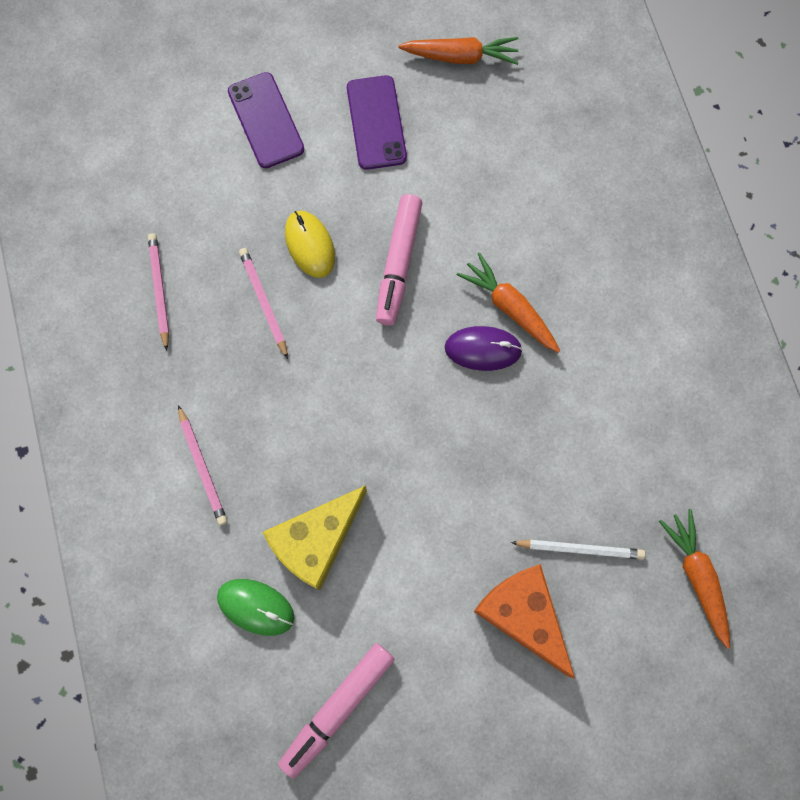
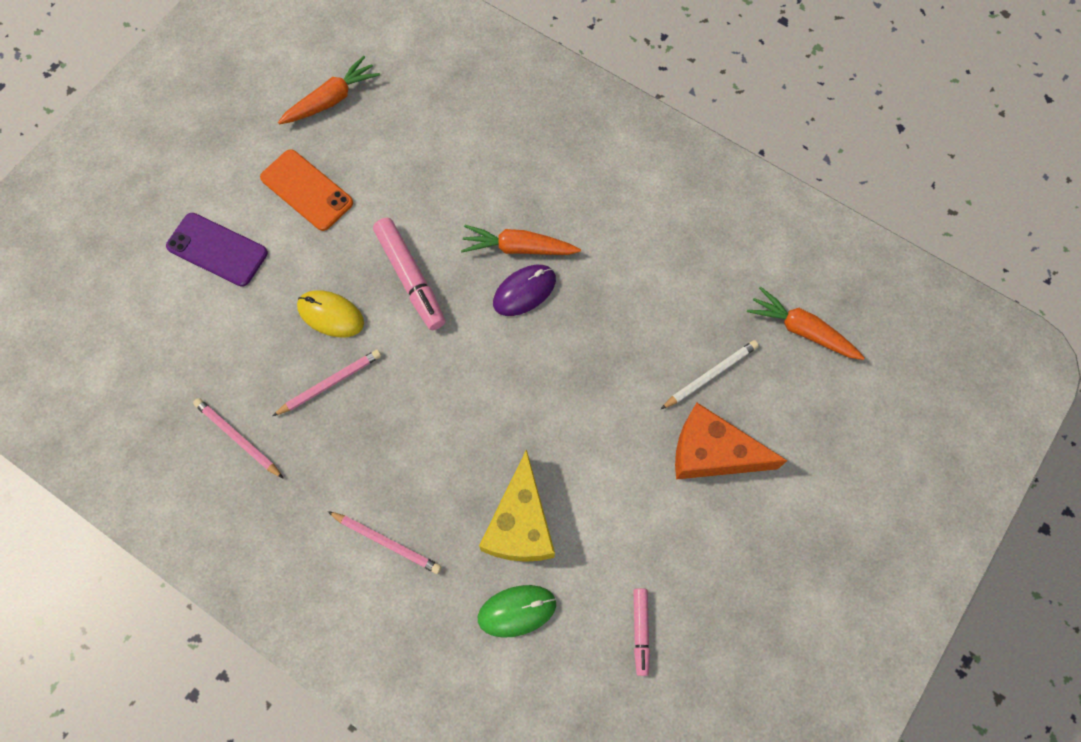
camera: 40 degrees left, 5 degrees down
pink pencil [239,248,288,359] -> pink pencil turned 120 degrees clockwise [273,350,381,416]
pink marker [278,643,395,778] -> pink marker [633,588,650,676], size x0.58
purple phone [347,75,407,170] -> orange phone [260,149,353,231]

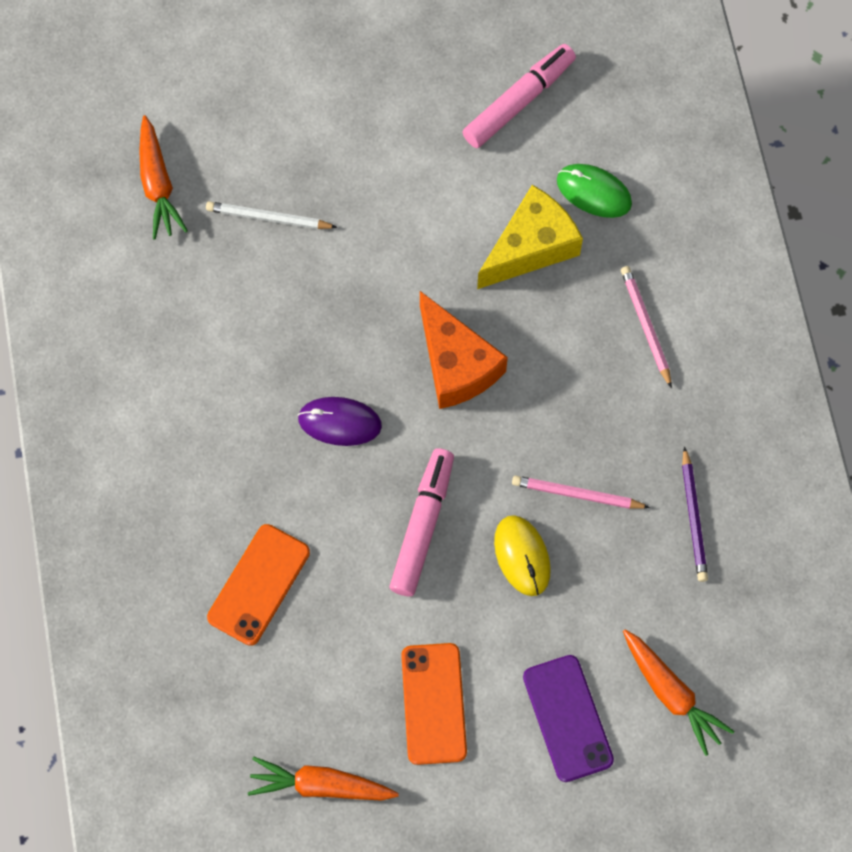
camera: 135 degrees left, 0 degrees up
pink pencil [193,398,284,479] -> purple pencil [682,446,708,582]
orange carrot [461,225,581,255] -> orange carrot moved to [623,629,735,756]
pink marker [633,588,650,676] -> pink marker [462,44,576,148], size x1.73
orange cheese [675,403,787,479] -> orange cheese moved to [420,291,508,409]
none -> orange phone [207,524,310,646]

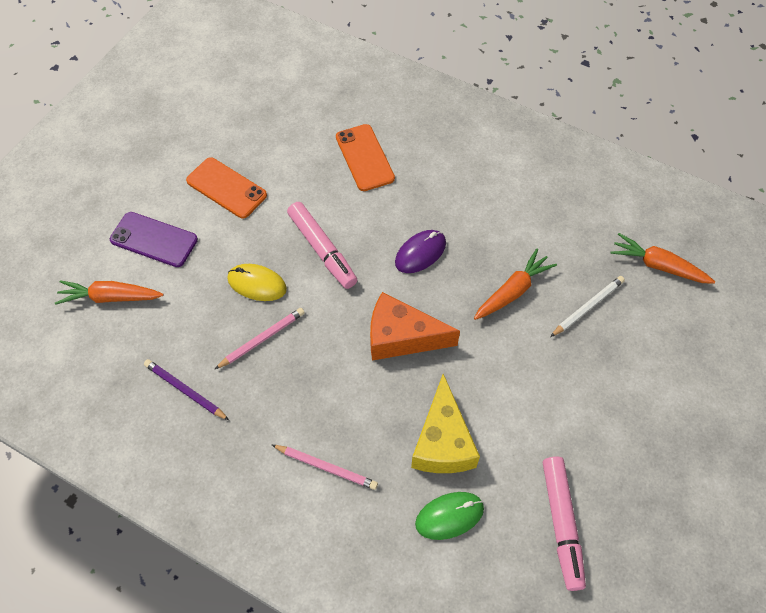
camera: 130 degrees right, 10 degrees down
orange carrot [248,757,399,801] -> orange carrot moved to [474,248,557,320]

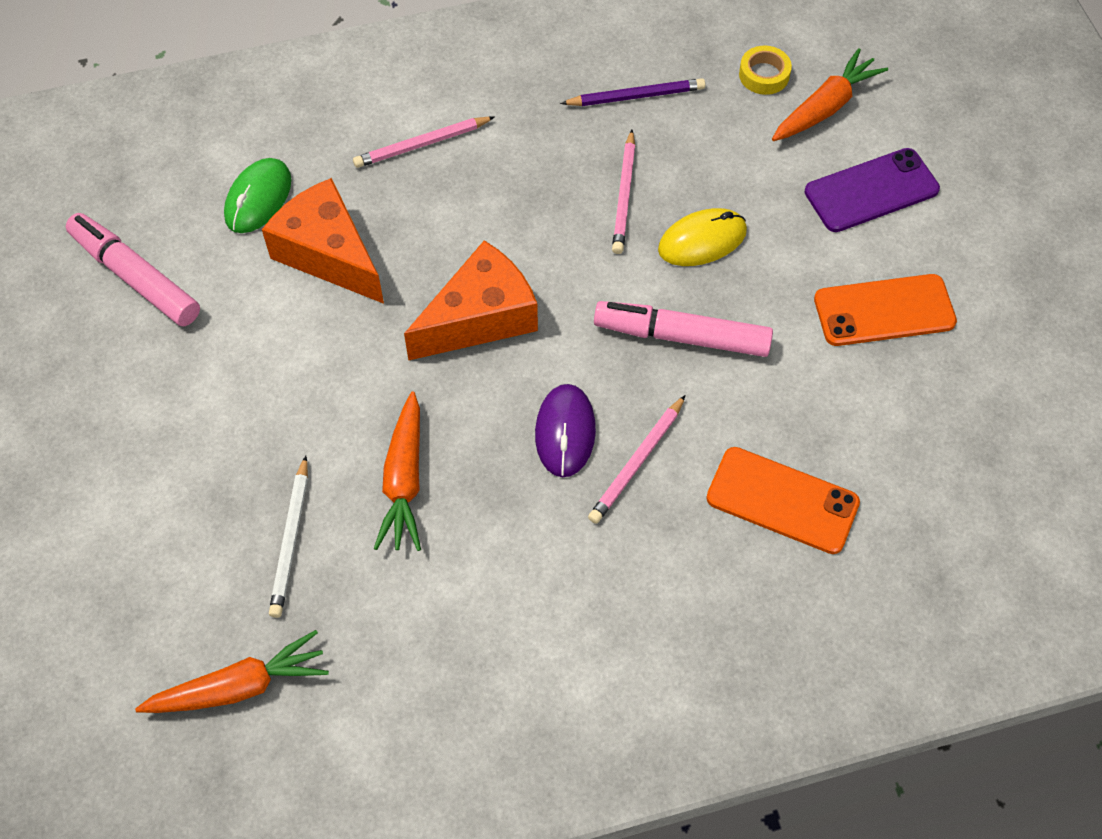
camera: 135 degrees right, 0 degrees up
yellow cheese [411,374,480,473] -> orange cheese [262,178,384,304]
none -> pink pencil [588,395,686,524]
none -> yellow tape [739,46,792,95]

